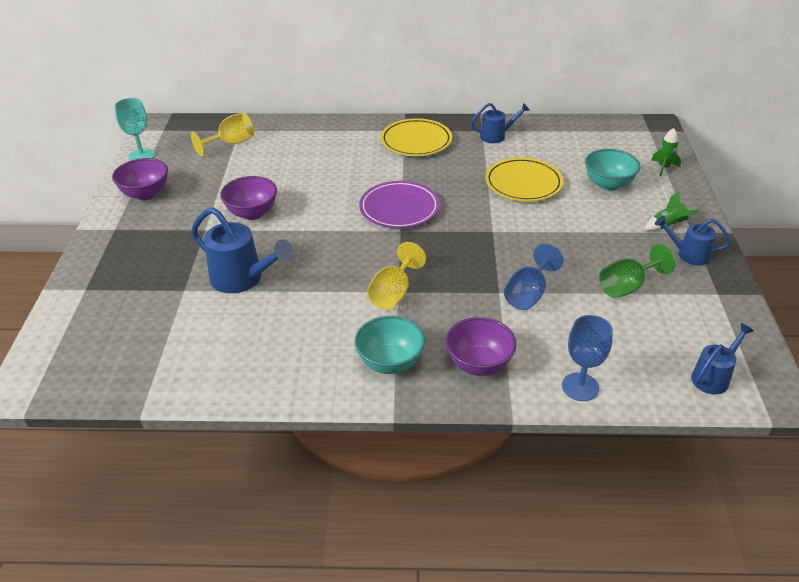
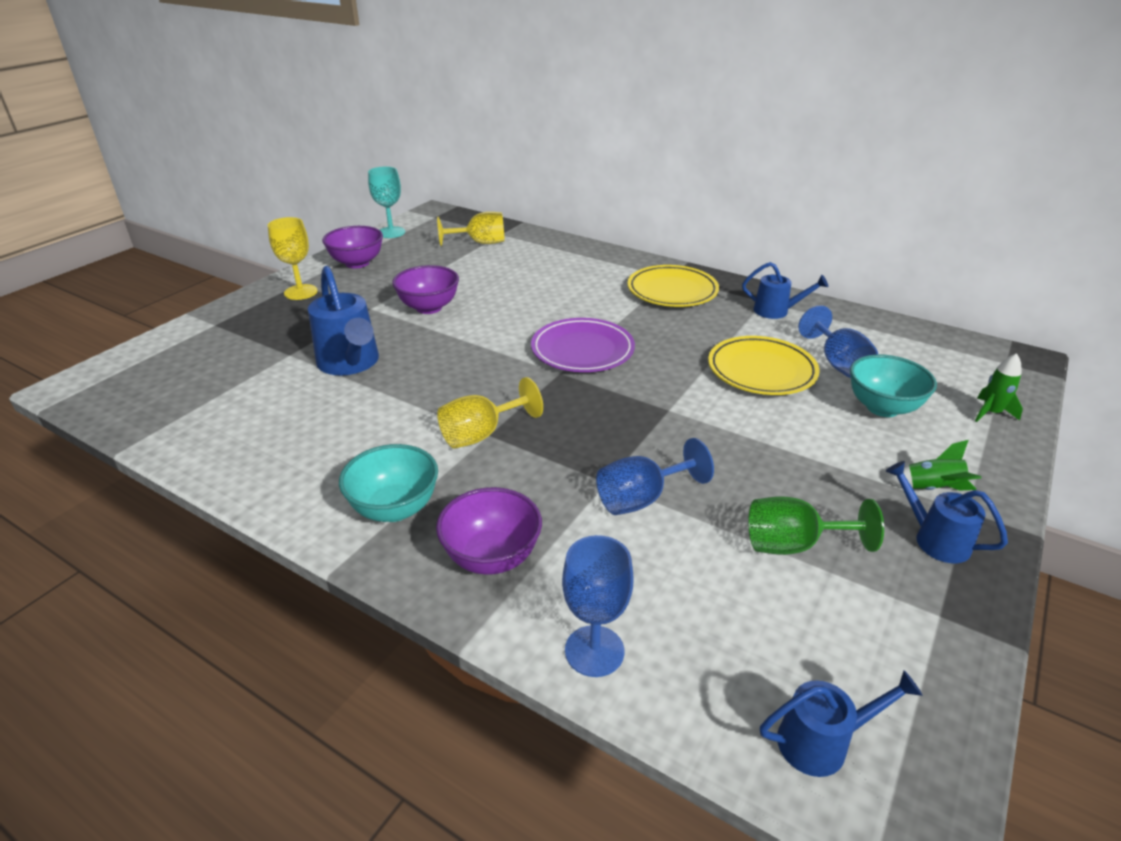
camera: 30 degrees right, 5 degrees down
none -> yellow goblet [268,217,318,300]
none -> blue goblet [798,305,878,378]

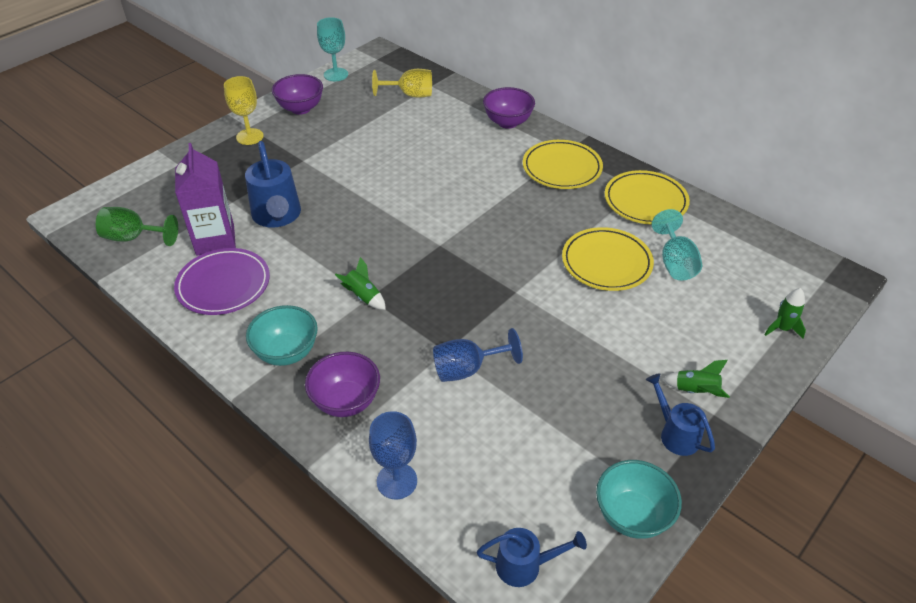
camera: 10 degrees right, 10 degrees up
purple bowl [392,265,459,314] -> purple bowl moved to [483,87,535,129]
yellow goblet [437,377,543,449] -> green rocket [335,257,386,310]
purple plate [531,318,635,372] -> purple plate moved to [174,248,270,315]
blue watering can [742,262,828,319] -> yellow plate [605,170,690,224]
green goblet [748,496,884,555] -> green goblet moved to [96,207,178,246]
blue goblet [798,305,878,378] -> turquoise goblet [652,209,702,280]
turquoise bowl [850,355,937,417] -> turquoise bowl moved to [596,460,682,539]
none -> purple carton [175,143,236,255]

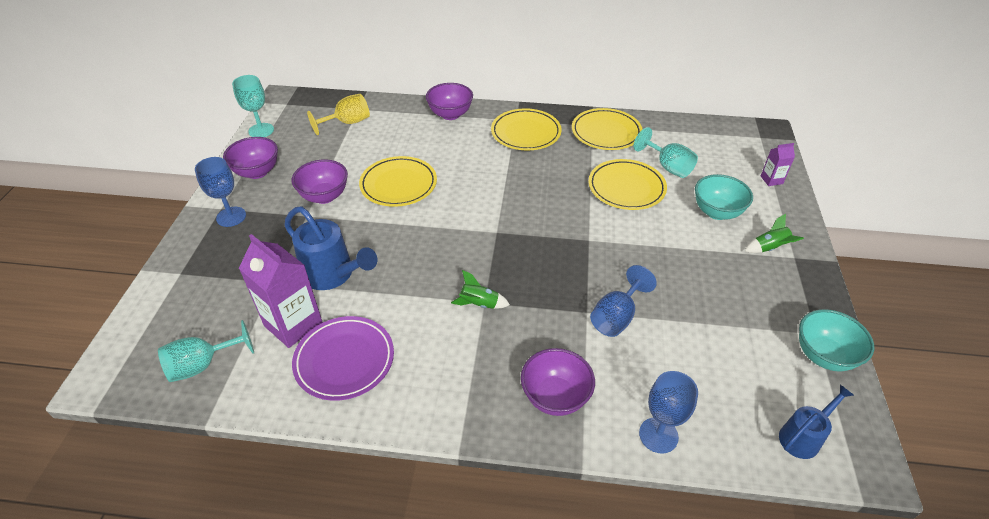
camera: 35 degrees left, 0 degrees up
green goblet [96,207,178,246] -> turquoise goblet [158,320,254,382]
yellow goblet [224,76,264,145] -> blue goblet [195,157,246,227]
turquoise bowl [246,305,318,366] -> turquoise bowl moved to [695,174,753,220]
blue watering can [646,373,715,456] -> none
green rocket [764,288,806,339] -> purple carton [761,143,795,186]
none -> purple bowl [292,160,348,204]
none -> yellow plate [359,156,437,207]

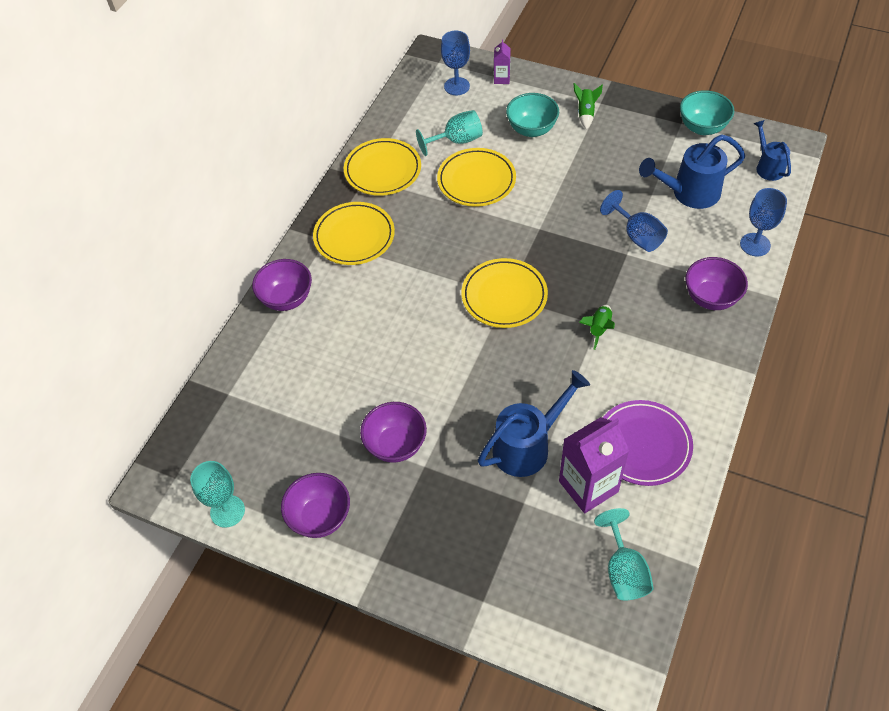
camera: 70 degrees left, 10 degrees up
blue goblet [195,157,246,227] -> blue goblet moved to [441,31,470,95]
yellow goblet [307,94,370,135] -> none
yellow plate [359,156,437,207] -> yellow plate moved to [461,258,548,328]
none -> blue watering can [639,134,745,209]

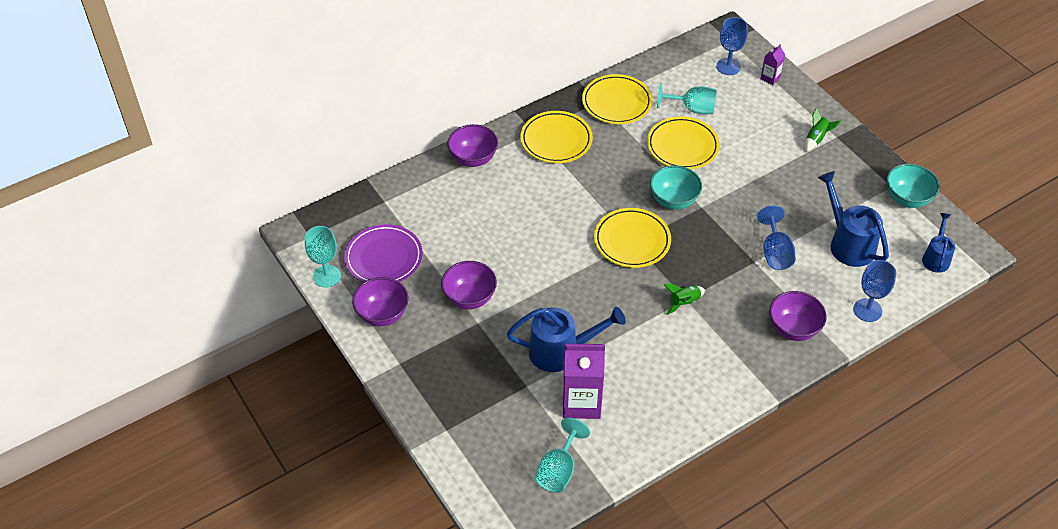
camera: 30 degrees right, 5 degrees down
turquoise bowl [506,93,559,137] -> turquoise bowl moved to [650,165,702,210]
purple plate [603,400,693,486] -> purple plate moved to [344,224,423,283]
blue watering can [639,134,745,209] -> blue watering can turned 45 degrees clockwise [817,171,889,267]

